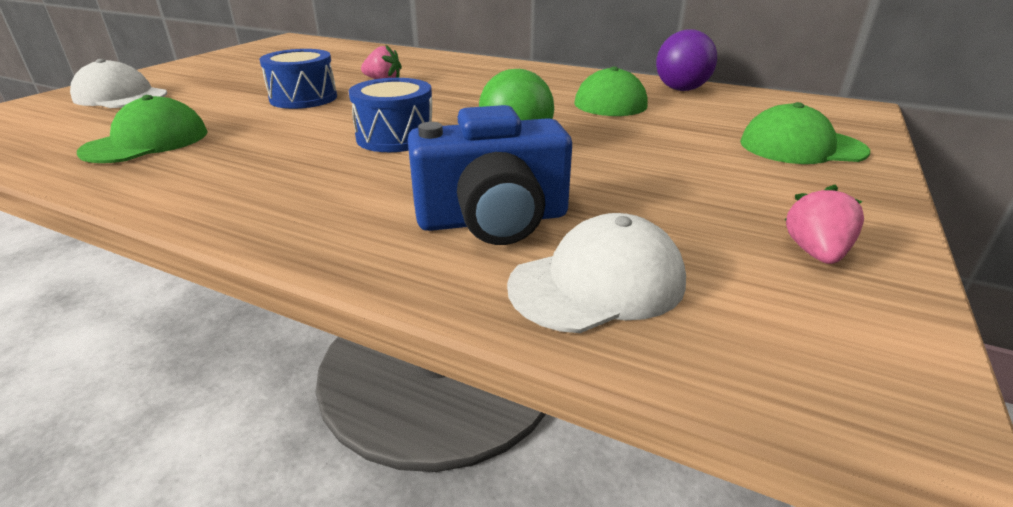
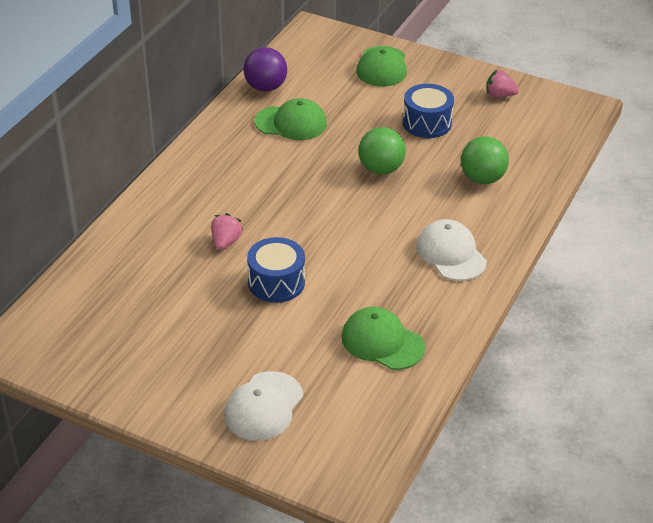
camera: 90 degrees left, 10 degrees up
blue drum [349,78,432,152] -> blue drum moved to [403,84,454,138]
blue camera [408,105,572,245] -> green ball [461,137,509,184]
white cap [507,213,686,333] -> white cap moved to [416,219,487,281]

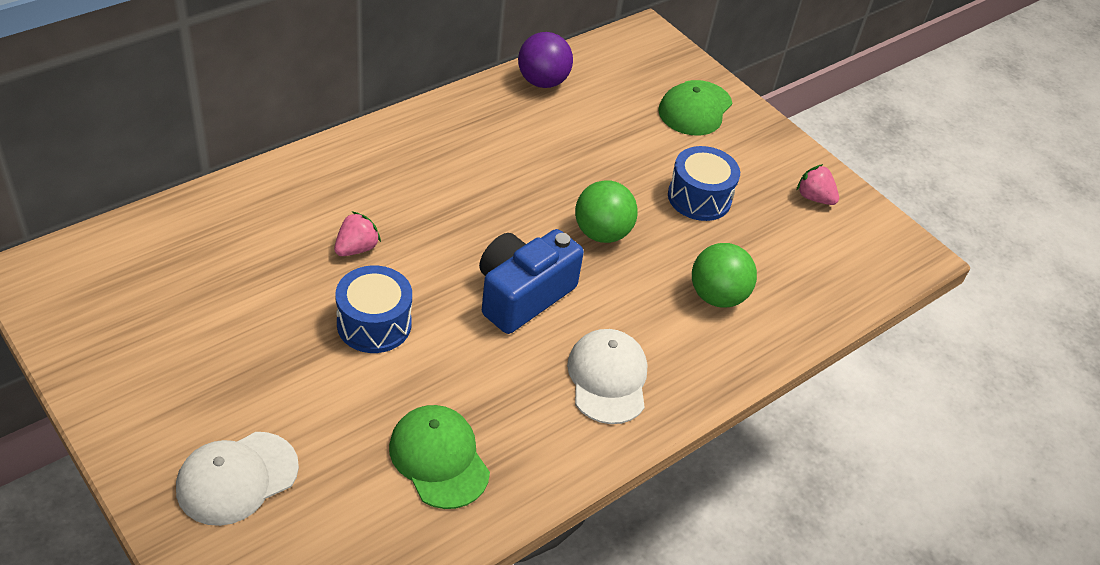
camera: 20 degrees right, 5 degrees up
green cap [255,98,327,140] -> none
none -> blue camera [479,229,584,334]

